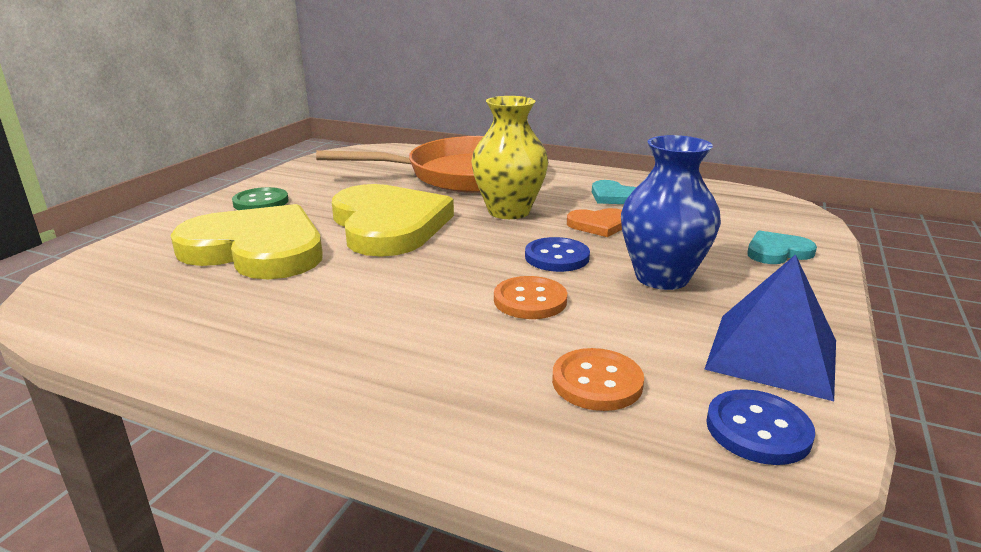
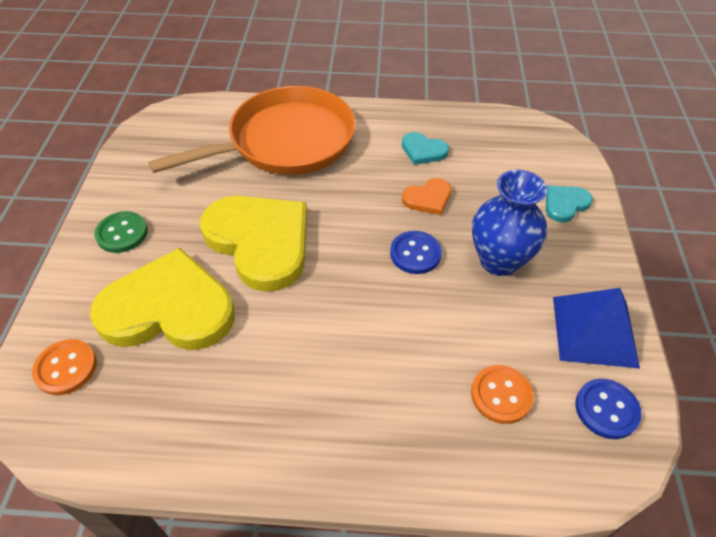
camera: 20 degrees left, 25 degrees up
yellow vase [471,96,548,219] -> none
orange button [494,276,567,319] -> orange button moved to [32,339,97,395]

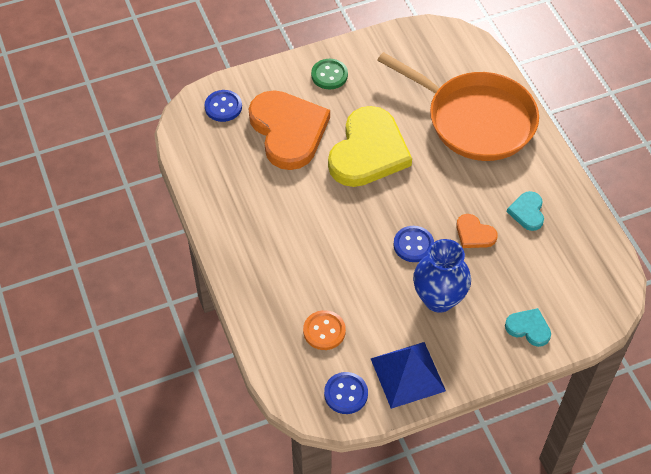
camera: 65 degrees right, 5 degrees up
orange button [32,339,97,395] -> blue button [204,90,242,122]
yellow heart [90,247,235,350] -> orange heart [249,90,330,170]

